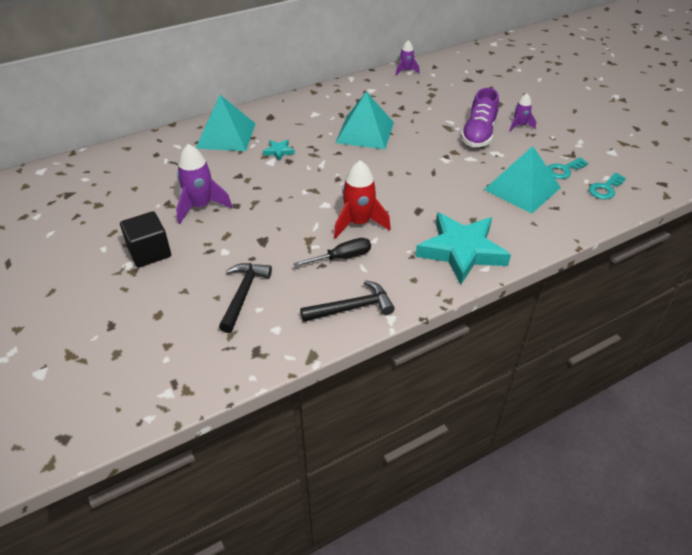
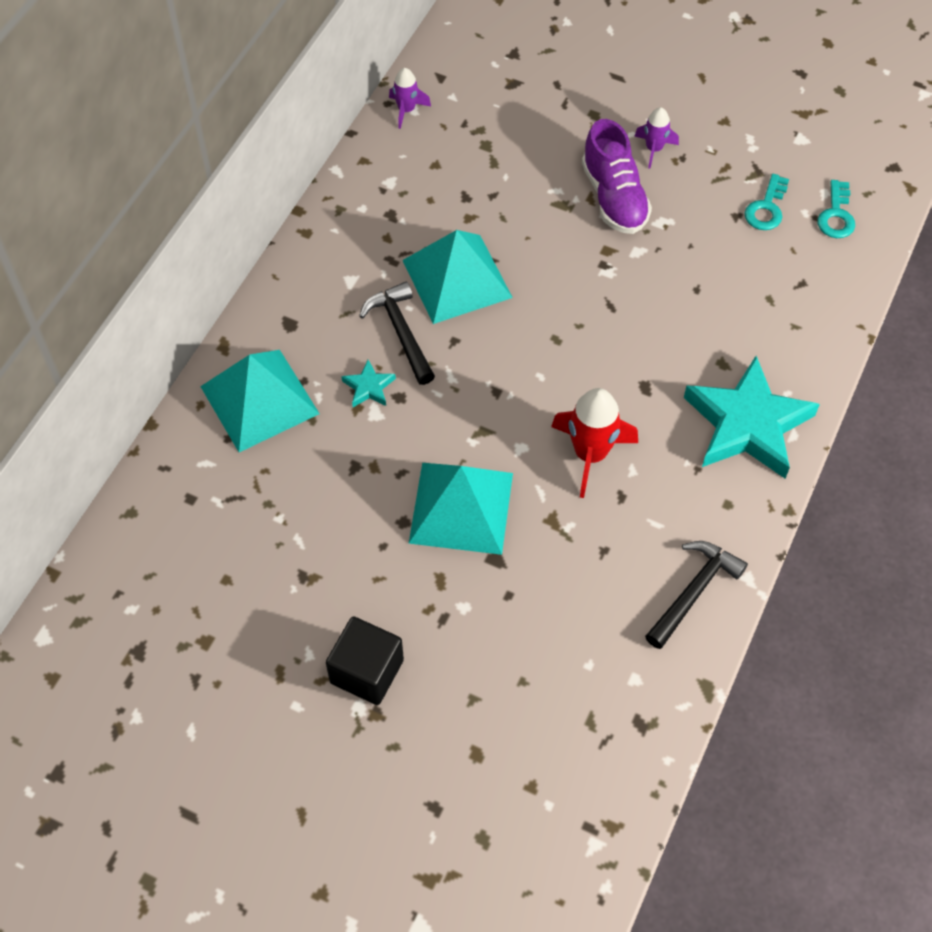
camera: 35 degrees left, 15 degrees up
purple rocket [176,144,232,224] -> none
black hammer [219,263,272,333] -> black hammer moved to [359,282,435,385]
black screwdriver [293,238,371,267] -> none
turquoise pyramid [484,146,561,213] -> turquoise pyramid moved to [409,463,513,555]

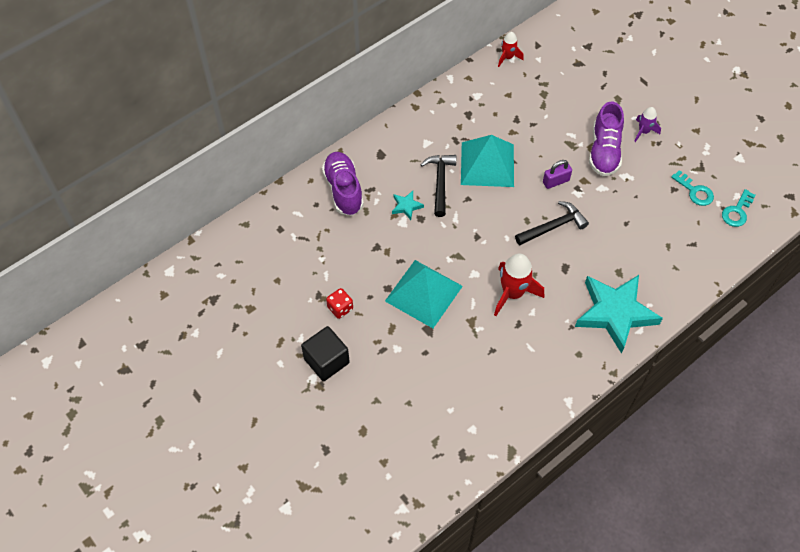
camera: 25 degrees right, 0 degrees up
turquoise pyramid [200,350,320,452] -> purple shoe [322,152,364,216]
purple rocket [389,68,431,129] -> red rocket [498,32,524,67]
black hammer [645,541,748,649] -> black hammer moved to [515,201,589,245]
turquoise key [745,174,789,230] -> turquoise key turned 90 degrees counterclockwise [671,170,714,206]
none -> red dice [326,288,353,319]
none -> purple padlock [543,160,572,189]

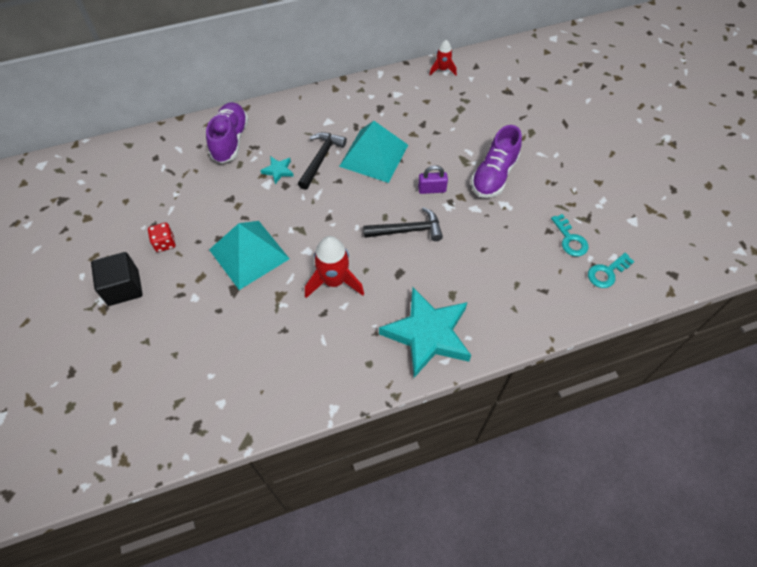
camera: 20 degrees right, 0 degrees up
purple rocket [634,107,661,142] -> none

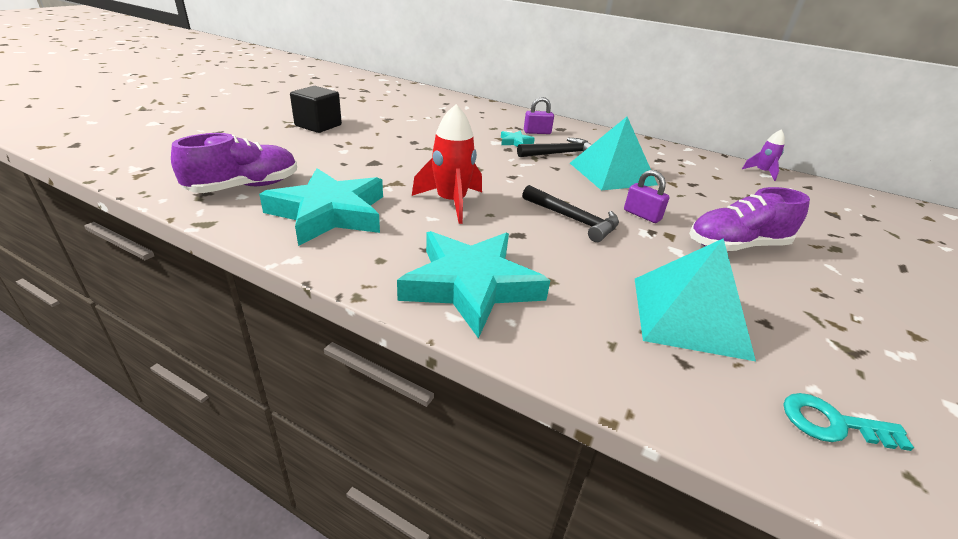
camera: 45 degrees right, 25 degrees down
red dice [148,223,176,252] -> none
purple shoe [206,102,248,163] -> purple shoe moved to [171,133,297,193]
turquoise pyramid [209,221,290,290] -> turquoise pyramid moved to [635,238,756,361]
red rocket [429,40,457,75] -> purple rocket [742,129,785,181]
turquoise key [551,214,589,257] -> none
none -> turquoise star [259,168,383,246]
none -> purple padlock [524,97,554,134]

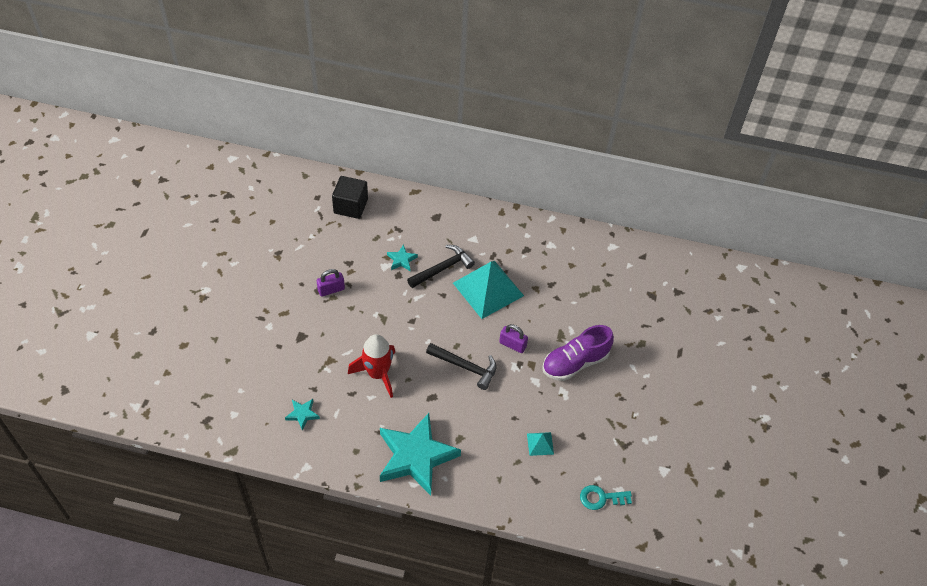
camera: 15 degrees left, 20 degrees up
purple shoe [171,133,297,193] -> none
turquoise star [259,168,383,246] -> turquoise star [285,399,320,431], size x0.41
black cube [290,86,342,133] -> black cube moved to [332,176,368,219]
purple padlock [524,97,554,134] -> purple padlock moved to [317,269,345,297]
turquoise pyramid [635,238,756,361] -> turquoise pyramid [527,432,554,456], size x0.43
purple rocket [742,129,785,181] -> none

